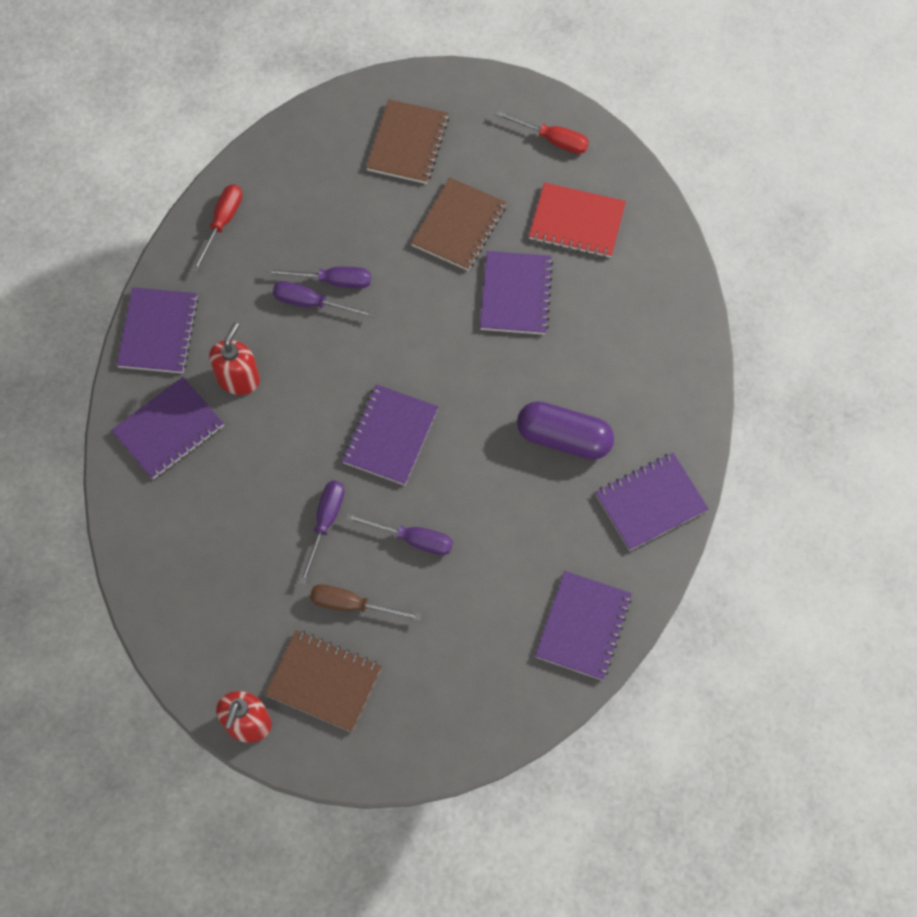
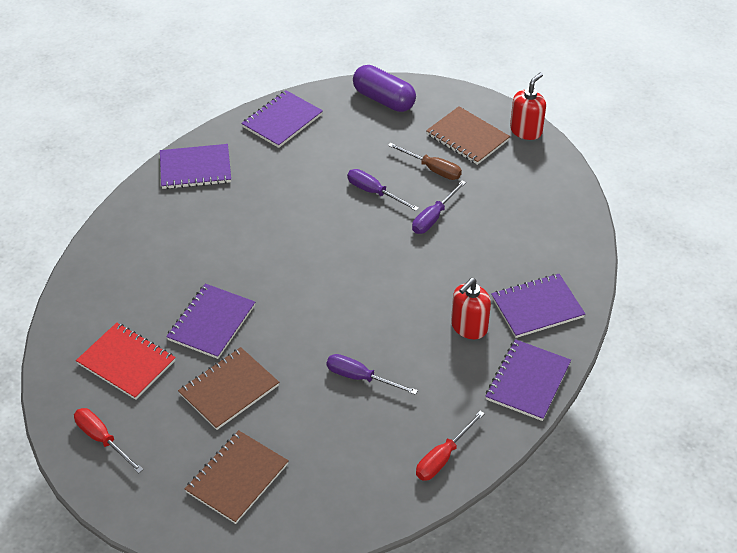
camera: 160 degrees left, 20 degrees down
purple screwdriver [273,281,375,318] -> none
purple notebook [342,384,438,485] -> none
purple capsule [517,401,614,460] -> purple capsule moved to [353,65,416,112]

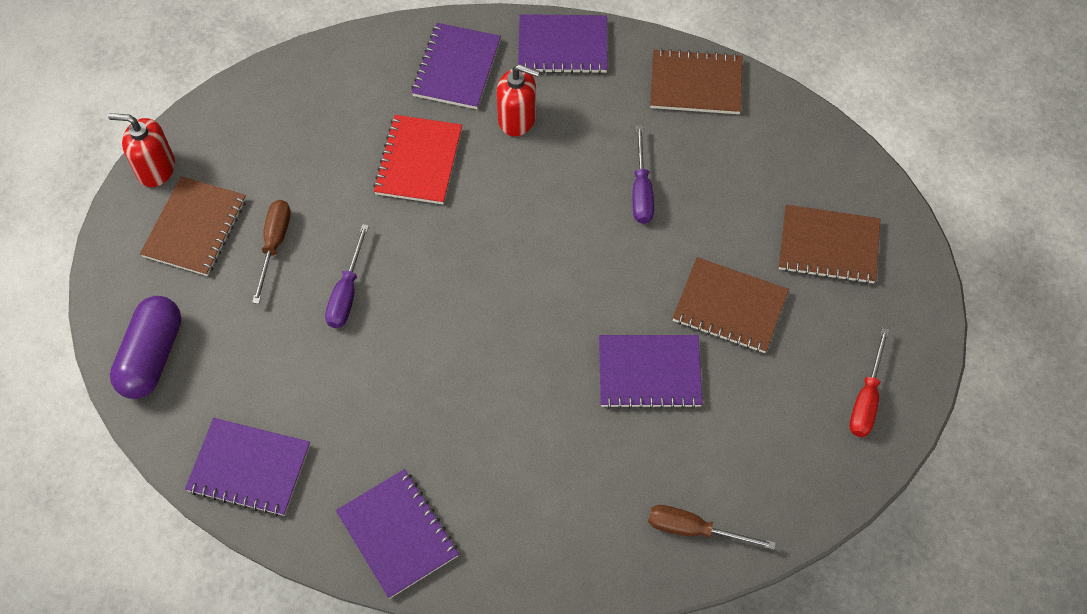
camera: 115 degrees left, 15 degrees up
red notebook [76,323,176,400] -> red notebook moved to [373,115,462,204]
purple screwdriver [412,180,466,234] -> none
red screwdriver [416,411,485,481] -> brown notebook [650,48,742,114]
purple notebook [491,274,585,338] -> purple notebook turned 60 degrees clockwise [411,23,501,109]
none -> brown screwdriver [648,505,776,550]

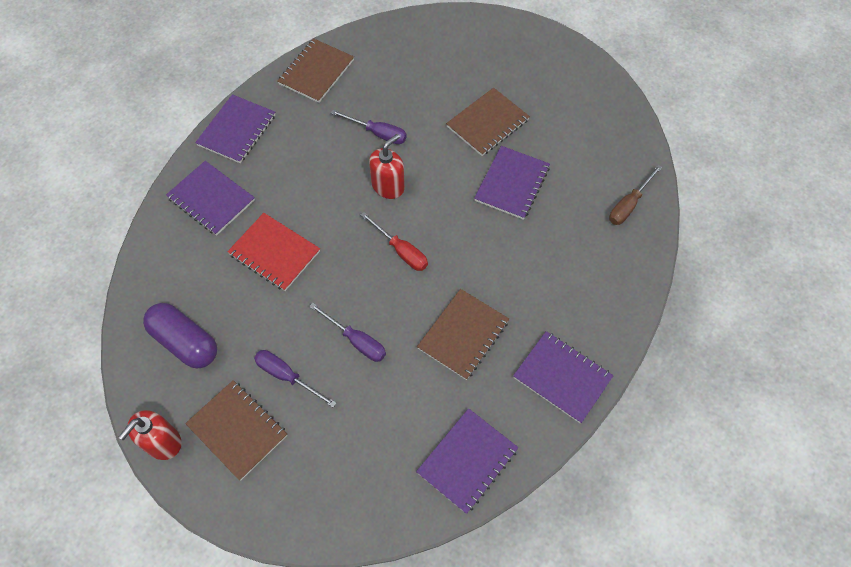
camera: 65 degrees left, 0 degrees up
purple capsule [110,296,181,399] -> purple capsule moved to [143,303,217,368]
brown screwdriver [252,200,291,304] -> purple screwdriver [254,350,337,408]
purple notebook [336,469,459,599] -> purple notebook turned 45 degrees clockwise [513,331,614,424]
red soap dispenser [497,64,540,137] -> red soap dispenser moved to [369,134,405,199]
brown notebook [779,205,881,284] -> brown notebook moved to [417,289,509,380]
red screwdriver [850,328,889,437] -> red screwdriver moved to [361,212,428,271]

